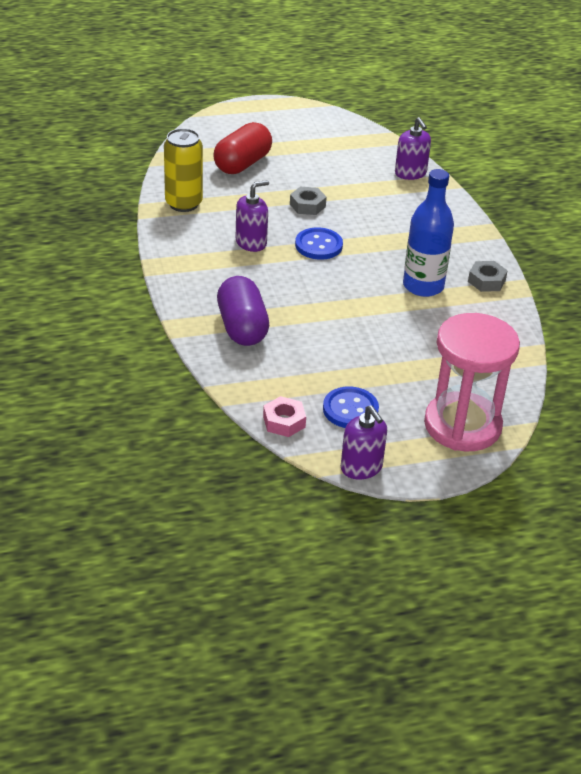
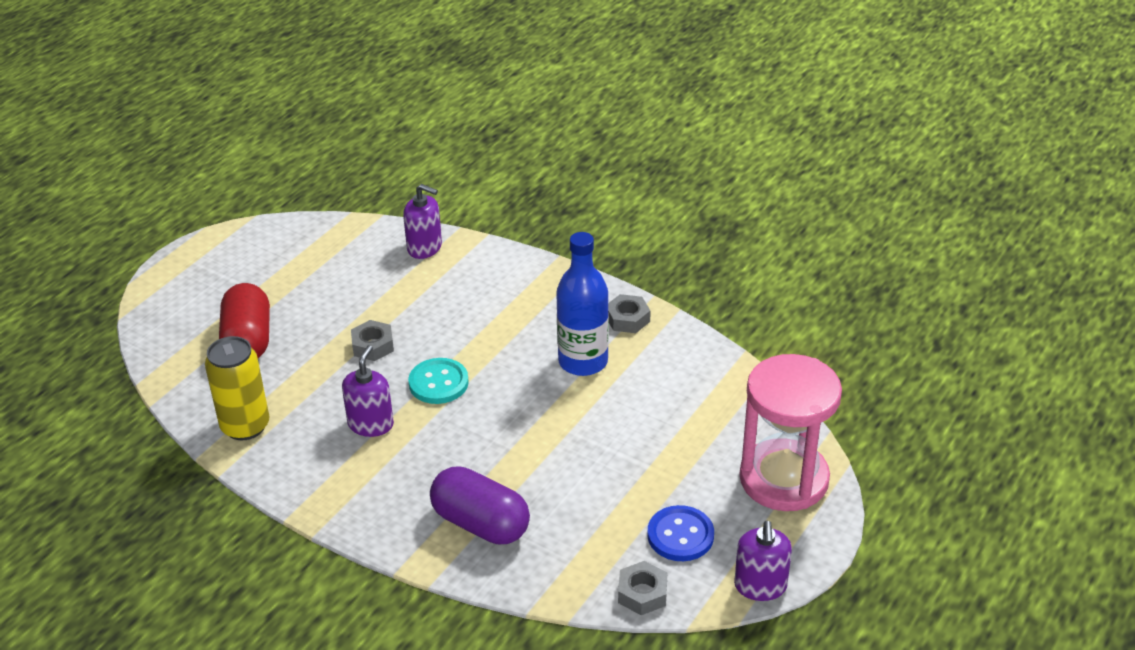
camera: 40 degrees left, 0 degrees up
pink nut [263,396,306,437] -> grey nut [618,561,667,615]
blue button [295,228,343,260] -> turquoise button [408,358,469,404]
purple soap dispenser [341,405,387,479] -> purple soap dispenser turned 75 degrees clockwise [734,521,792,601]

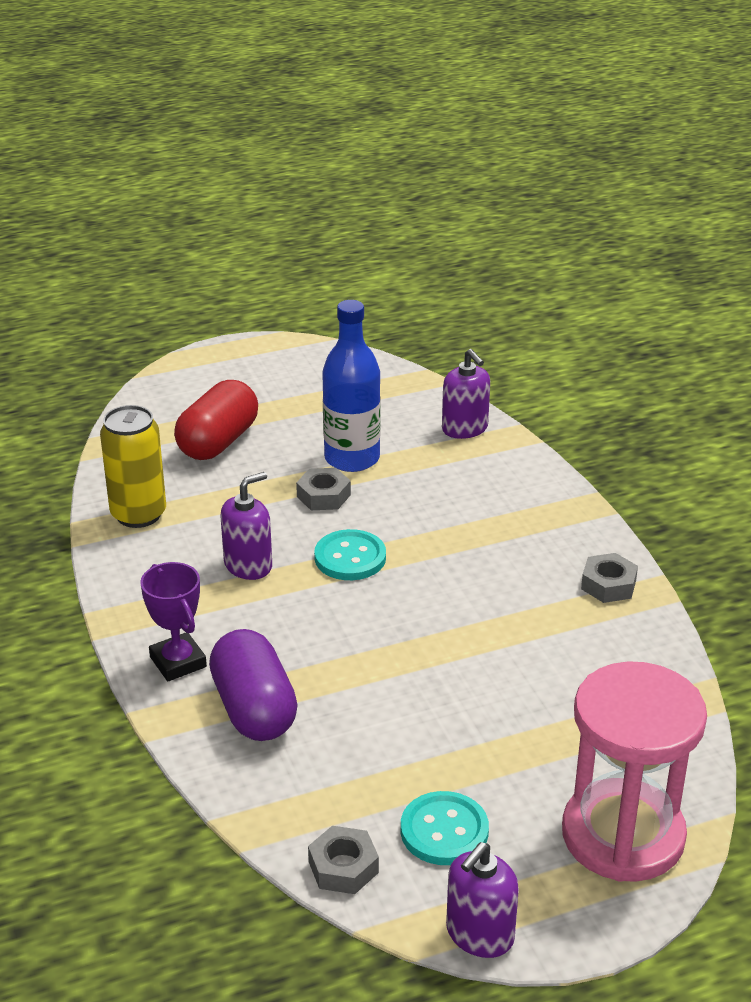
camera: 35 degrees right, 5 degrees down
blue bottle [556,232,609,376] -> blue bottle moved to [322,300,381,472]
blue button [647,505,714,561] -> turquoise button [401,791,489,865]
none -> purple trophy [140,562,207,681]

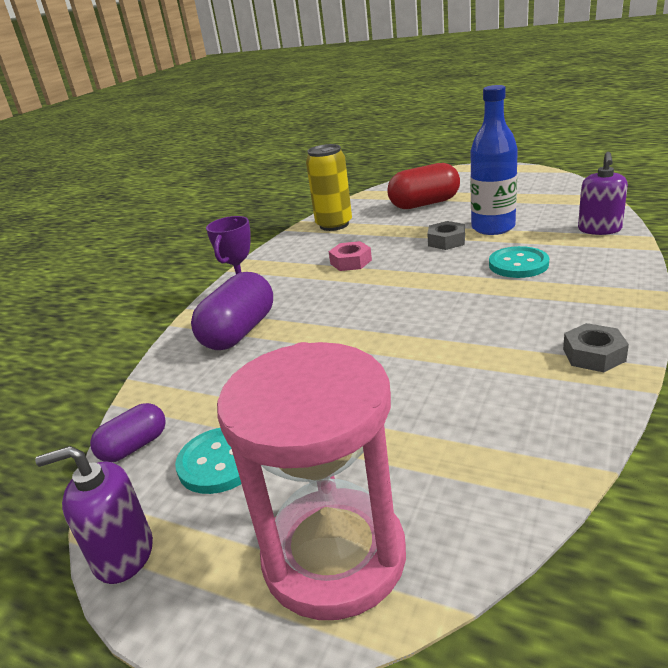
camera: 50 degrees right, 5 degrees down
purple soap dispenser [221,472,272,580] -> pink nut [329,241,372,271]
grey nut [308,826,379,894] -> purple capsule [90,403,166,462]
turquoise button [314,529,386,580] -> turquoise button moved to [489,246,549,278]

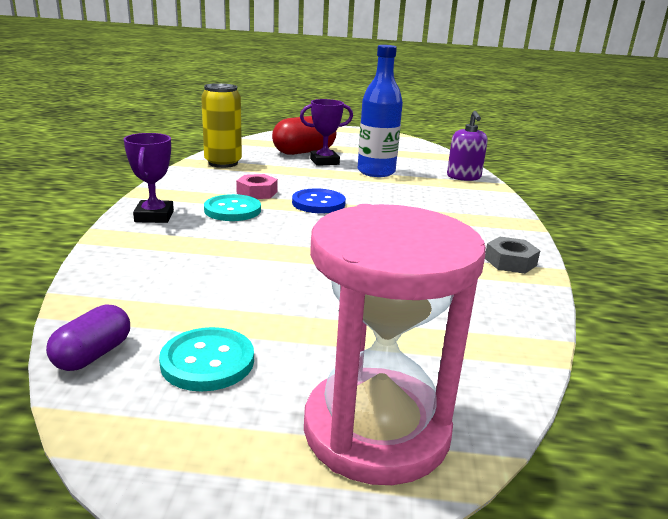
camera: 25 degrees left, 5 degrees down
purple soap dispenser [35,446,153,584] -> none
purple capsule [191,272,273,350] -> none
grey nut [427,221,465,250] -> none
turquoise button [489,246,549,278] -> turquoise button moved to [204,194,261,221]
none -> blue button [292,188,346,213]
none -> purple trophy [300,99,353,166]

